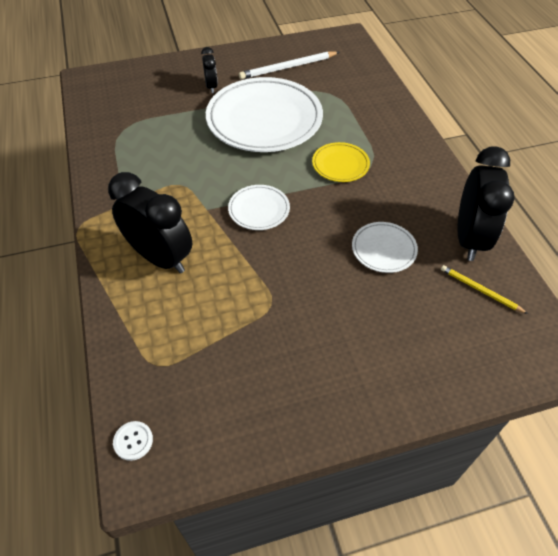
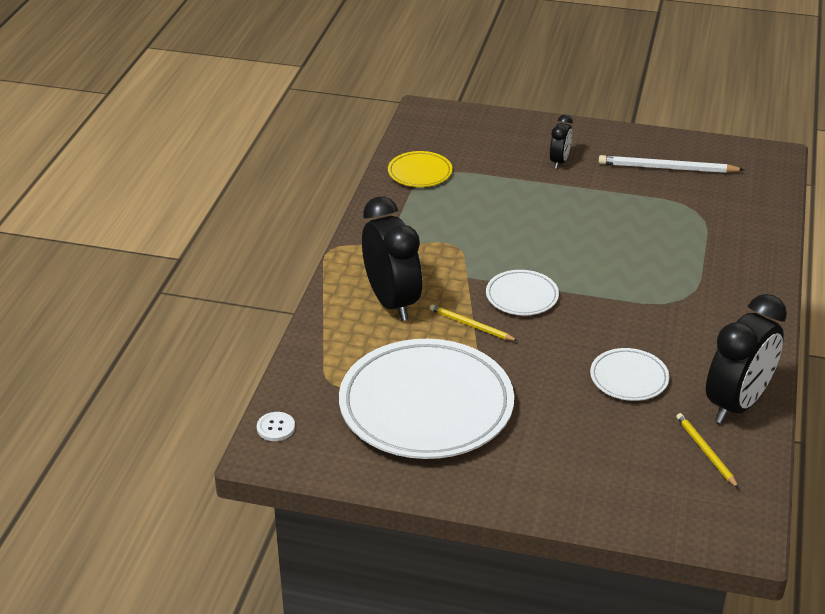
camera: 30 degrees right, 15 degrees down
white plate [206,77,323,152] -> white plate moved to [339,339,514,459]
yellow plate [312,142,370,182] -> yellow plate moved to [388,151,453,187]
none -> yellow pencil [429,304,518,341]

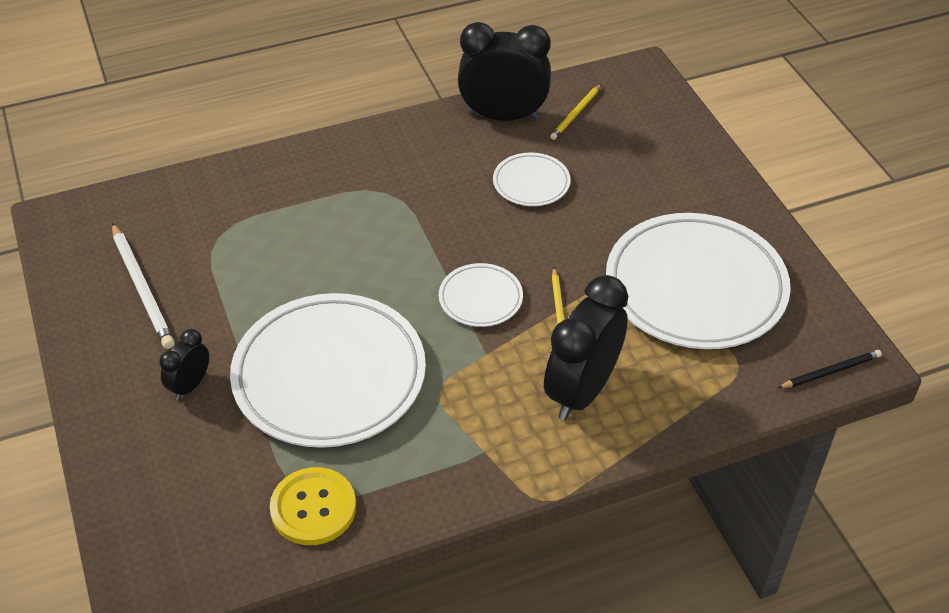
camera: 125 degrees left, 10 degrees up
white button [257,412,295,441] -> black pencil [778,350,882,388]
yellow plate [388,151,453,187] -> yellow button [270,467,356,545]
black clock [550,114,573,169] -> black clock turned 45 degrees counterclockwise [159,329,209,400]
none -> white plate [230,293,426,448]

